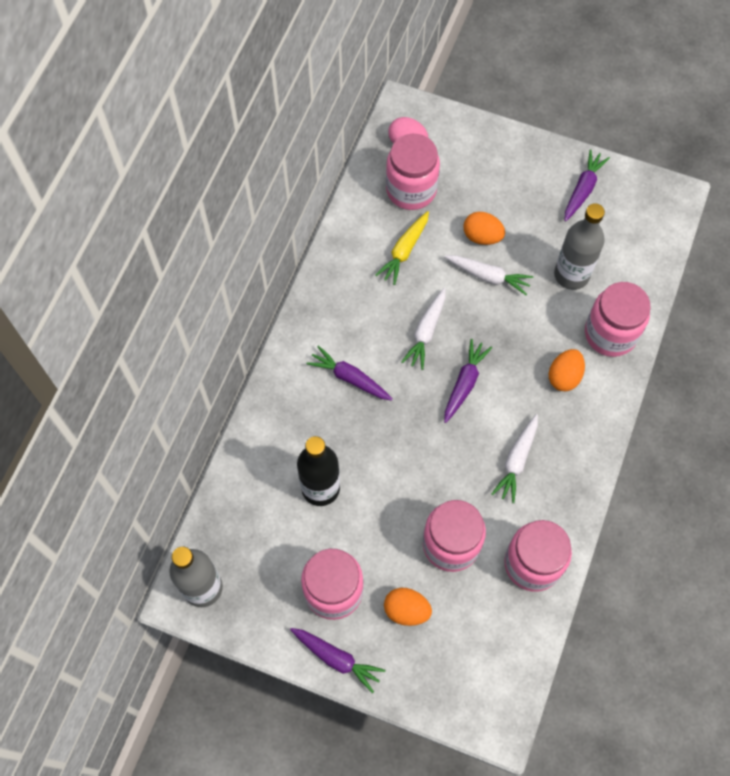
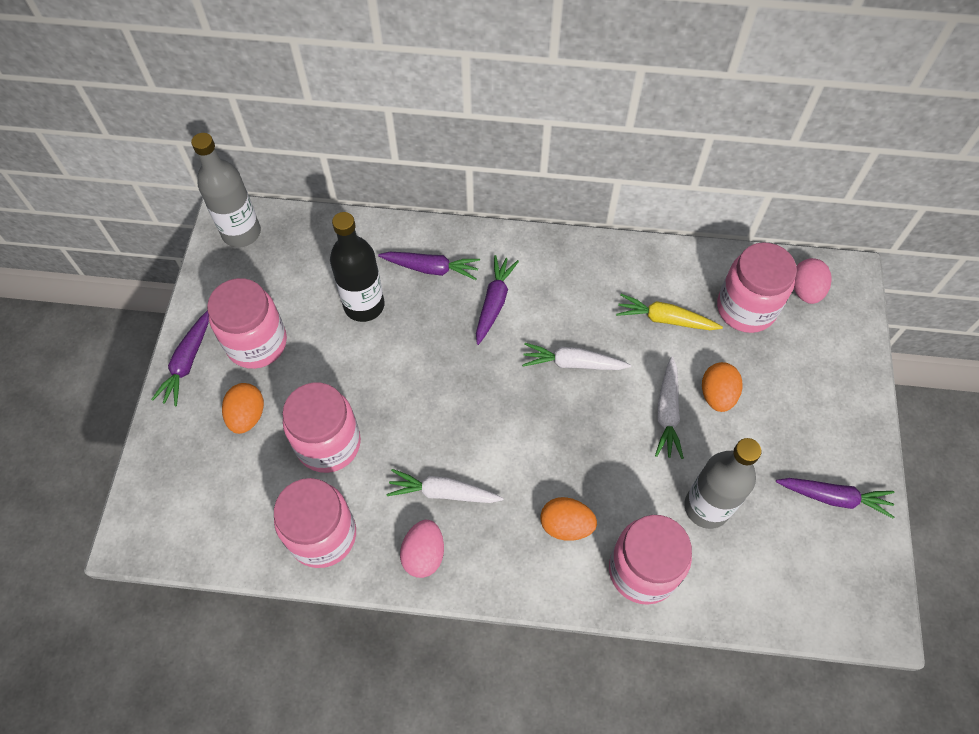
camera: 75 degrees right, 5 degrees down
purple carrot [444,339,492,423] -> purple carrot moved to [378,252,480,280]
none -> pink egg [400,520,444,578]

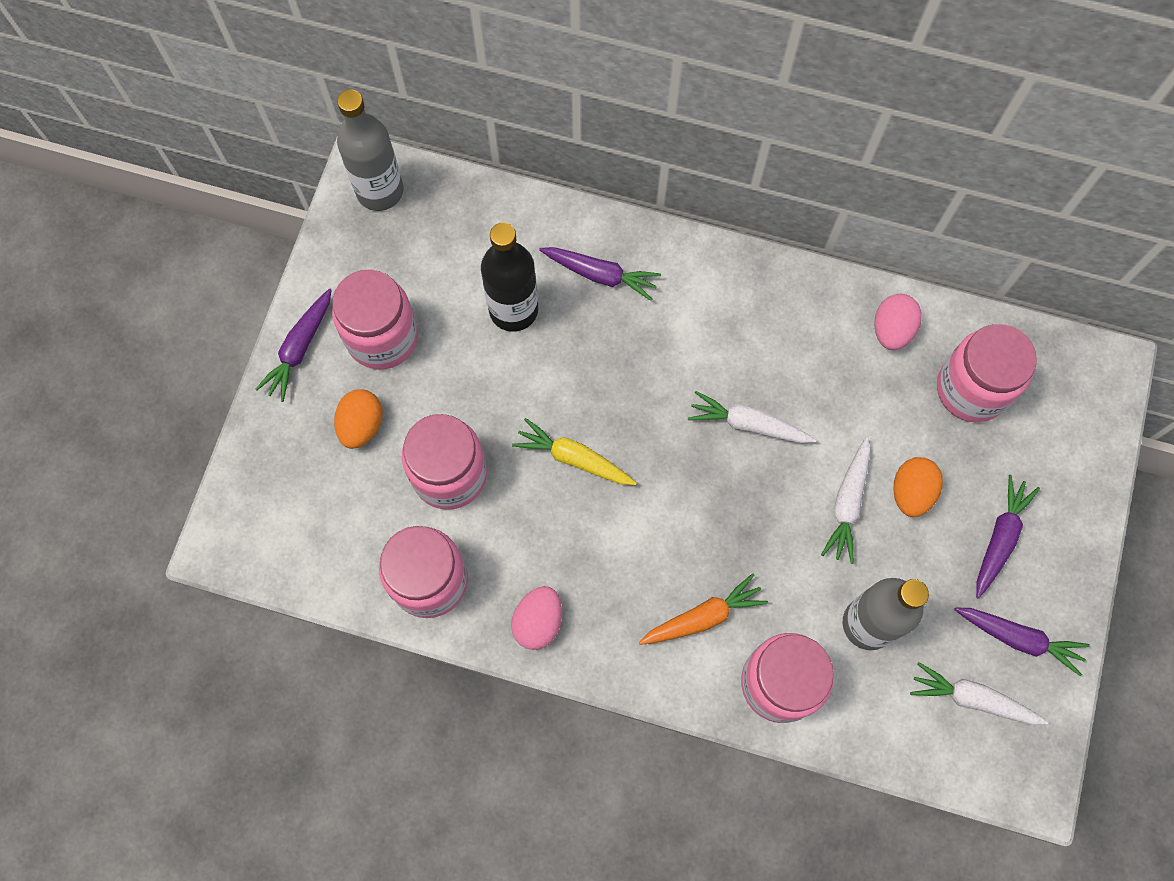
camera: 10 degrees right, 10 degrees up
white carrot [387,469,504,503] -> white carrot moved to [910,662,1048,725]
purple carrot [476,255,519,345] -> purple carrot moved to [976,475,1040,599]
orange egg [540,497,597,541] -> orange carrot [639,573,768,645]
yellow carrot [616,294,723,330] -> yellow carrot moved to [512,418,637,485]
pink egg [794,258,832,304] -> pink egg moved to [874,294,922,350]

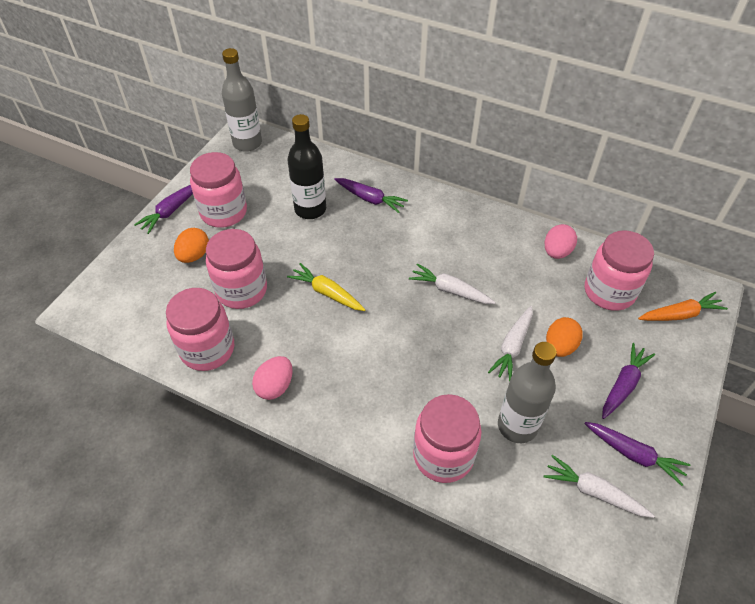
camera: 10 degrees right, 20 degrees down
orange carrot [639,573,768,645] -> orange carrot moved to [638,292,728,321]

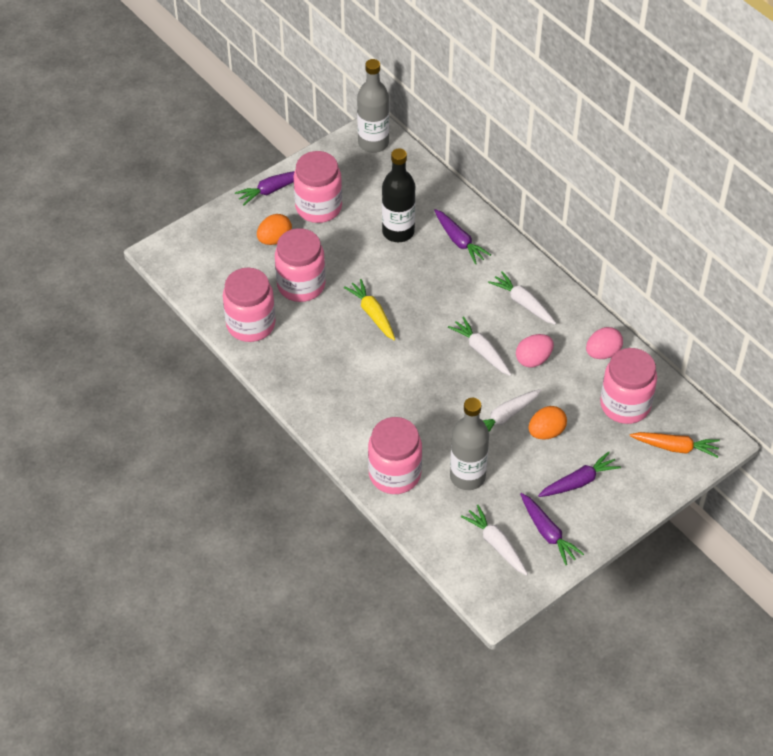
camera: 25 degrees right, 0 degrees up
pink egg [252,356,293,400] -> pink egg moved to [516,334,554,368]
none -> white carrot [488,271,556,325]

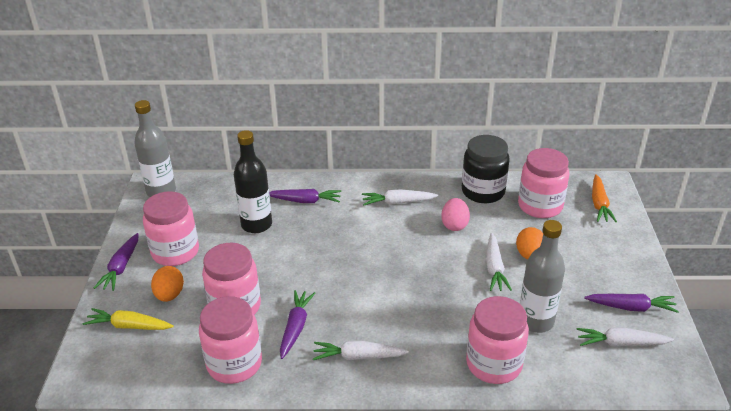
camera: 50 degrees left, 15 degrees down
yellow carrot [344,279,395,340] -> yellow carrot moved to [83,308,174,330]
white carrot [448,316,511,376] -> white carrot moved to [313,341,409,360]
purple carrot [538,451,621,497] -> purple carrot moved to [280,290,315,359]
pink egg [586,327,623,359] -> black jar [462,135,510,203]
orange carrot [630,432,720,458] -> orange carrot turned 135 degrees clockwise [592,174,617,222]

